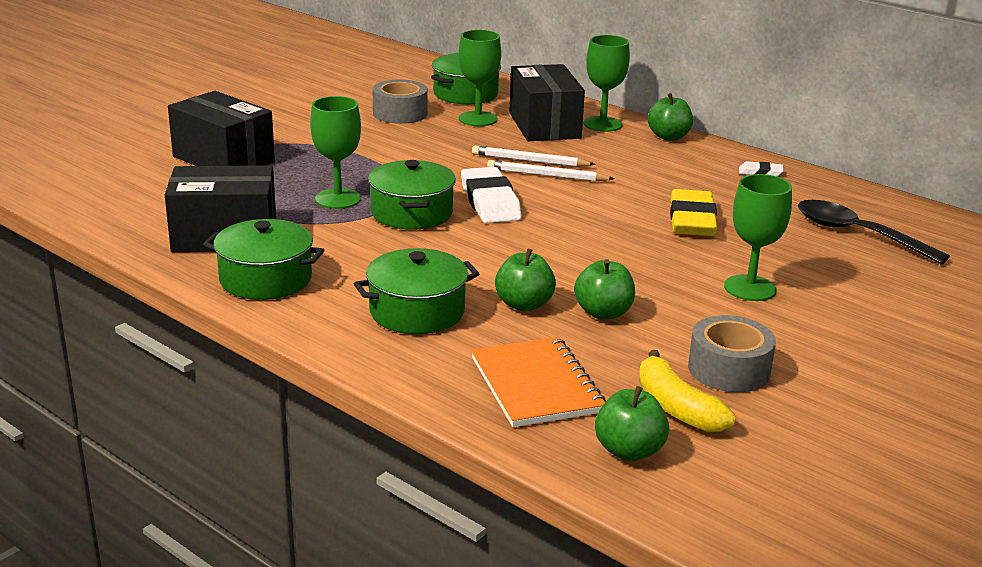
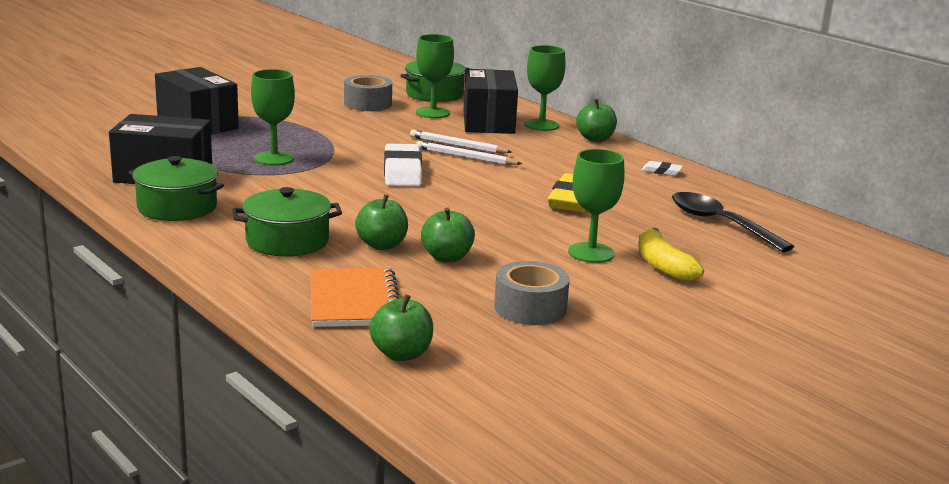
camera: 10 degrees right, 5 degrees down
green pot [368,160,456,230] -> none
yellow banana [639,350,736,432] -> yellow banana moved to [638,228,704,282]

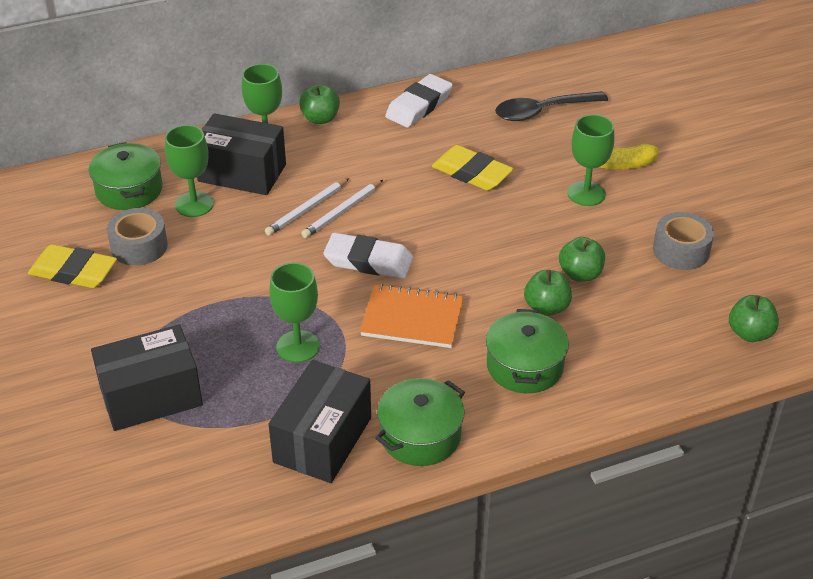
camera: 70 degrees left, 20 degrees up
orange notebook [310,268,399,327] -> orange notebook moved to [360,284,464,348]
white eraser [641,161,683,176] -> white eraser [385,74,453,127], size x2.09
none -> yellow eraser [28,244,117,288]

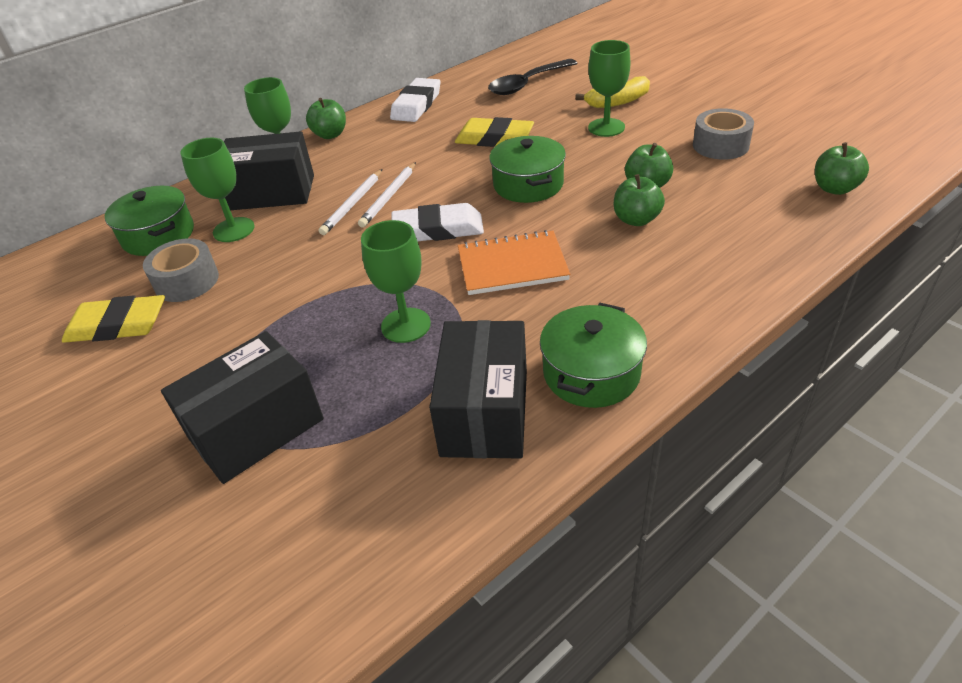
camera: 15 degrees left, 0 degrees up
green pot [486,309,569,393] -> green pot moved to [489,136,566,203]

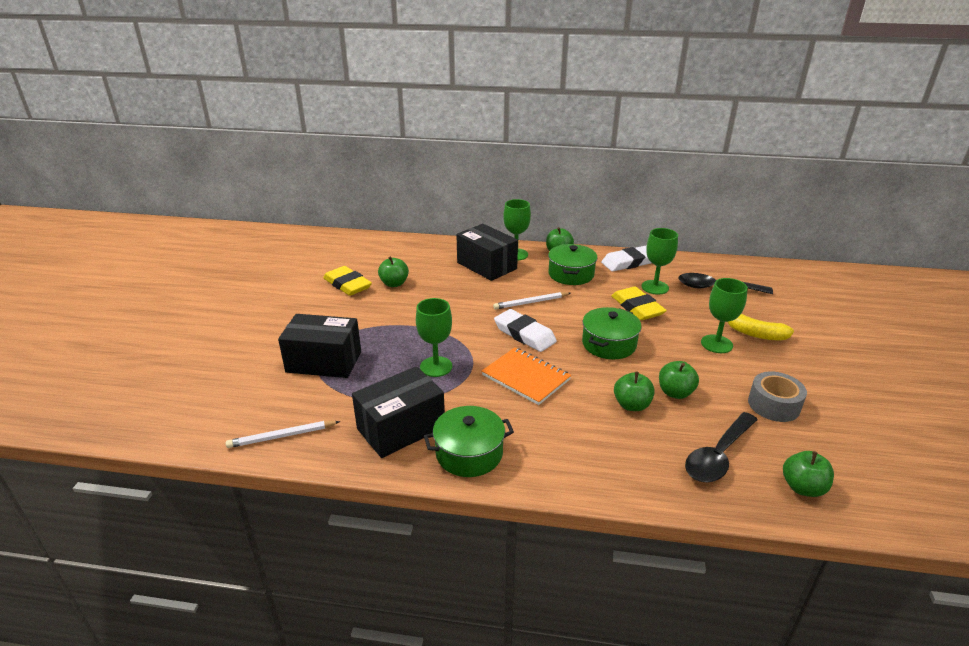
camera: 45 degrees right, 10 degrees down
green pot [105,186,194,256] -> green pot moved to [548,244,597,285]
grey tape [143,238,219,302] -> green apple [378,256,409,287]
green goblet [180,138,255,242] -> green goblet moved to [641,228,678,295]
white pencil [319,169,383,235] -> white pencil moved to [226,421,340,448]
none -> black spoon [685,412,758,482]

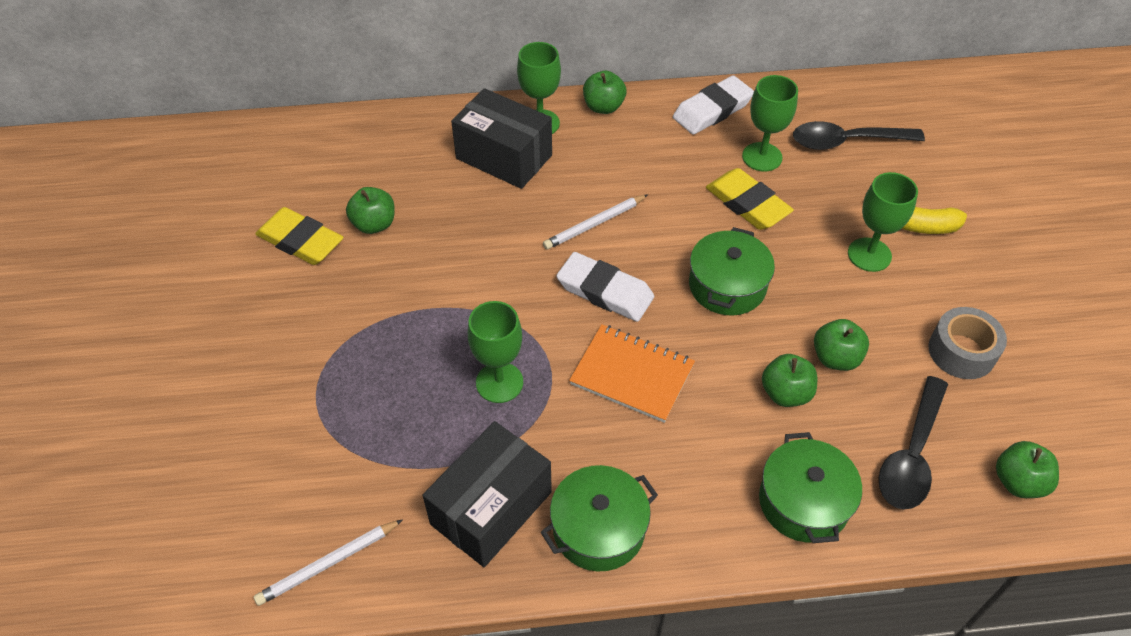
camera: 15 degrees left, 20 degrees up
black box [278,314,361,378] -> none
green pot [548,244,597,285] -> green pot moved to [759,432,862,543]

